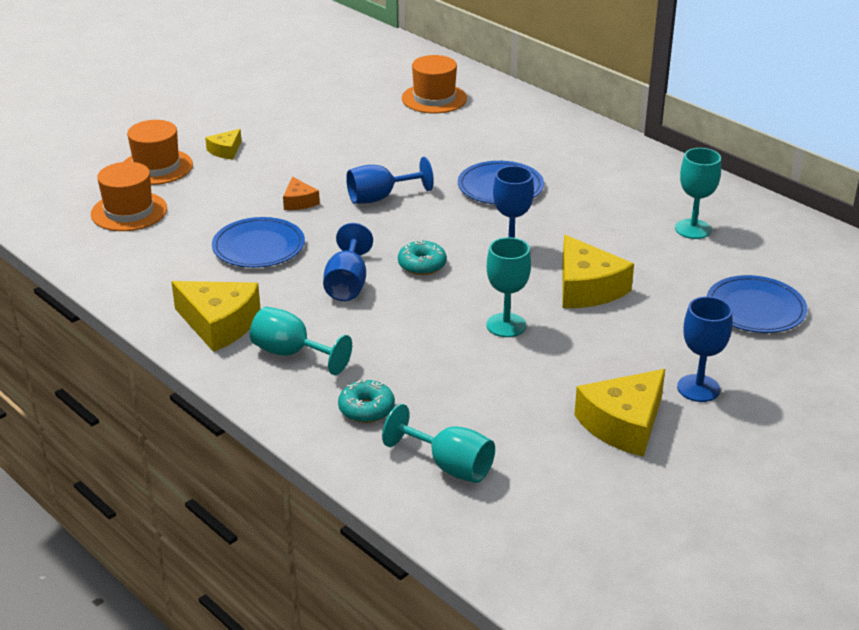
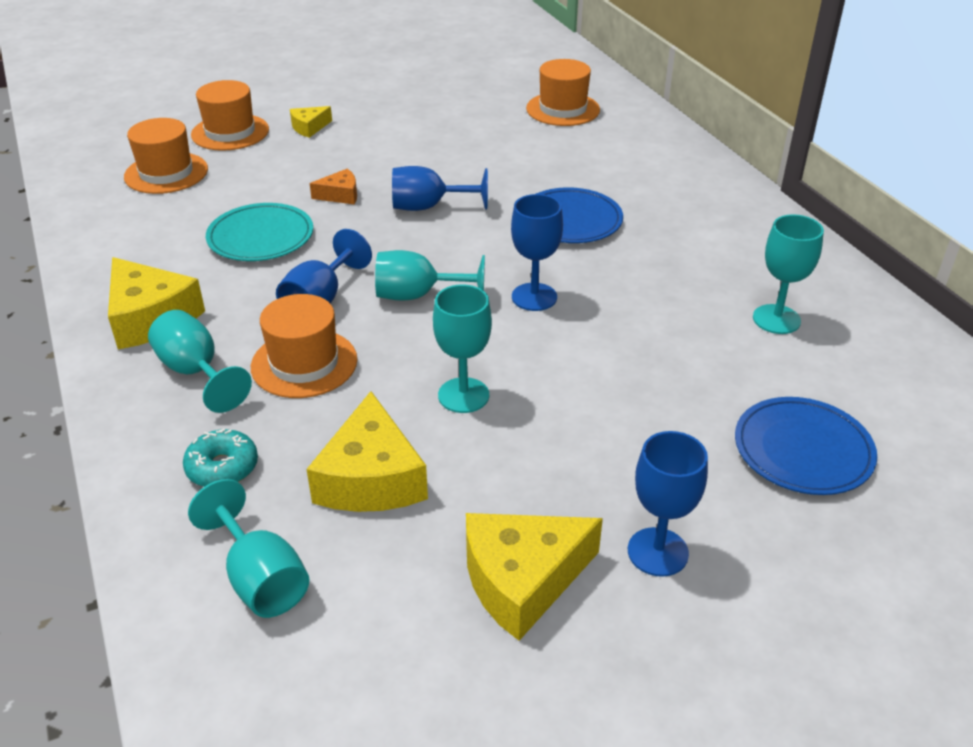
camera: 20 degrees right, 5 degrees up
blue plate [212,217,305,268] -> turquoise plate [206,203,313,261]
orange cheese [283,177,320,210] -> orange cheese turned 105 degrees counterclockwise [310,169,357,205]
turquoise donut [398,239,447,275] -> turquoise goblet [375,250,485,301]
yellow cheese [562,235,634,308] -> yellow cheese moved to [307,391,428,512]
none -> orange hat [251,294,357,398]

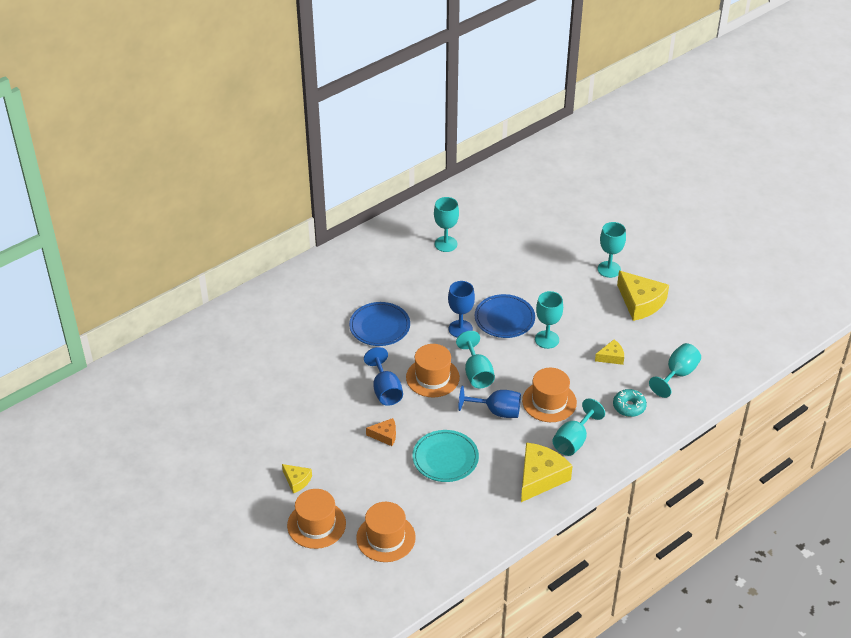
camera: 105 degrees left, 5 degrees up
yellow cheese [307,391,428,512] -> yellow cheese [595,340,624,365], size x0.52
orange cheese [310,169,357,205] -> orange cheese turned 120 degrees clockwise [366,418,396,446]
orange hat [526,59,600,126] -> orange hat moved to [406,344,460,398]
blue goblet [628,431,708,577] -> turquoise goblet [598,222,626,278]
blue plate [735,397,877,495] -> blue plate moved to [475,294,535,338]

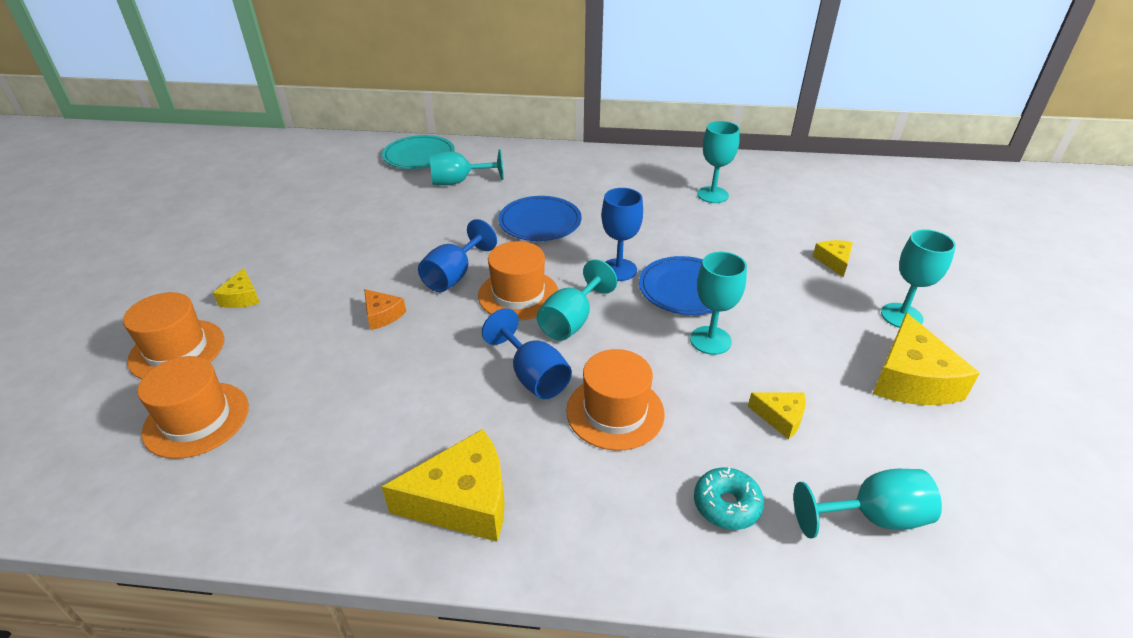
camera: 45 degrees right, 5 degrees down
turquoise plate [412,430,479,482] -> turquoise plate moved to [382,135,455,169]
turquoise goblet [553,398,605,456] -> turquoise goblet moved to [429,149,503,185]
none -> yellow cheese [812,240,853,277]

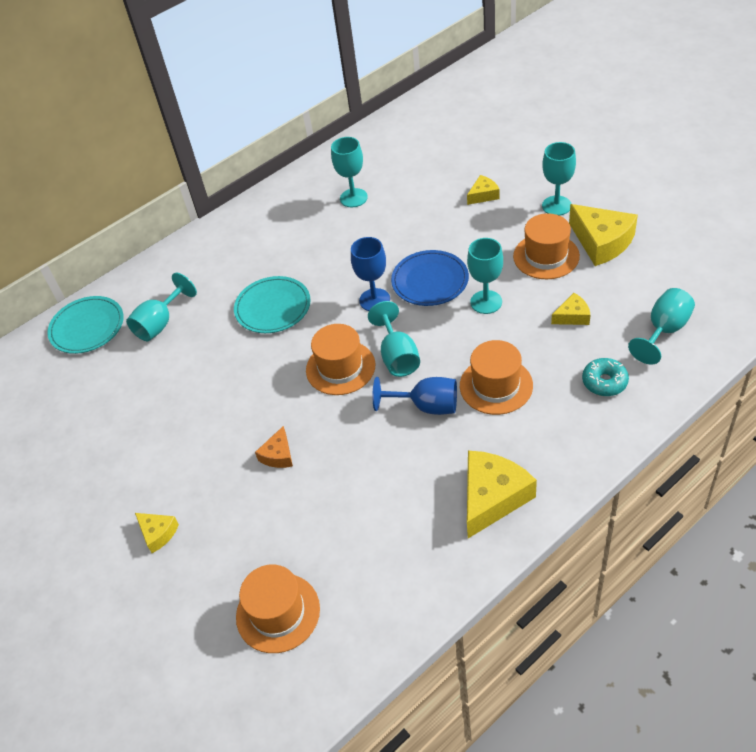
camera: 40 degrees left, 10 degrees up
orange hat [123,292,224,379] -> orange hat moved to [513,213,580,279]
orange cheese [364,289,406,330] -> orange cheese turned 105 degrees clockwise [255,426,293,468]
blue goblet [418,219,497,292] -> none
blue plate [499,196,582,241] -> turquoise plate [234,276,311,333]
yellow cheese [812,240,853,277] -> yellow cheese turned 105 degrees clockwise [467,175,500,205]

